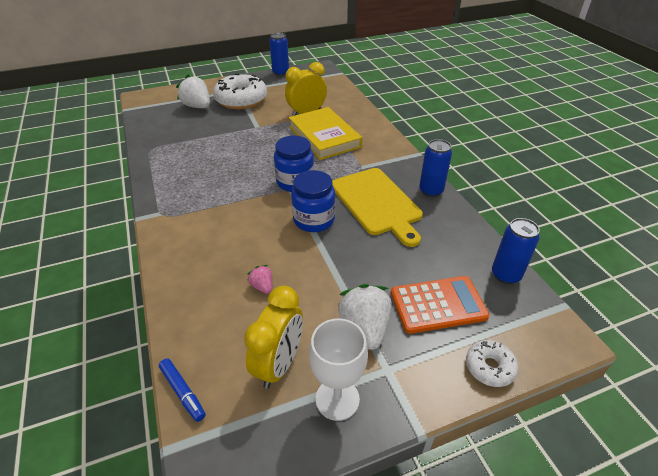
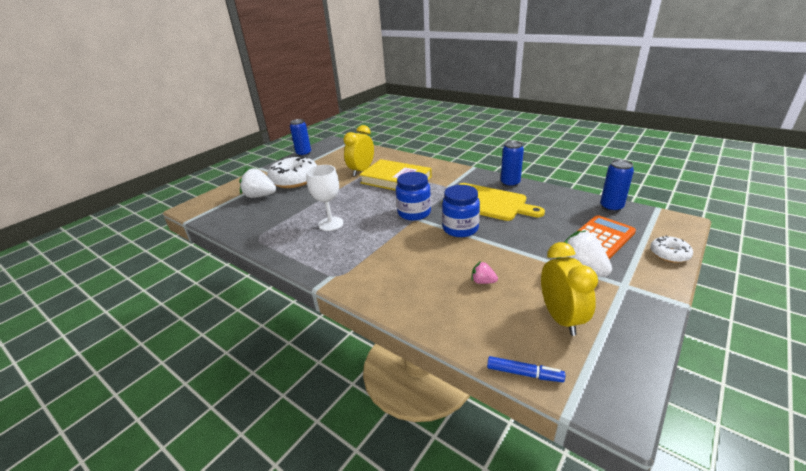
camera: 30 degrees left, 10 degrees down
white goblet [309,318,368,421] -> white goblet moved to [306,165,344,231]

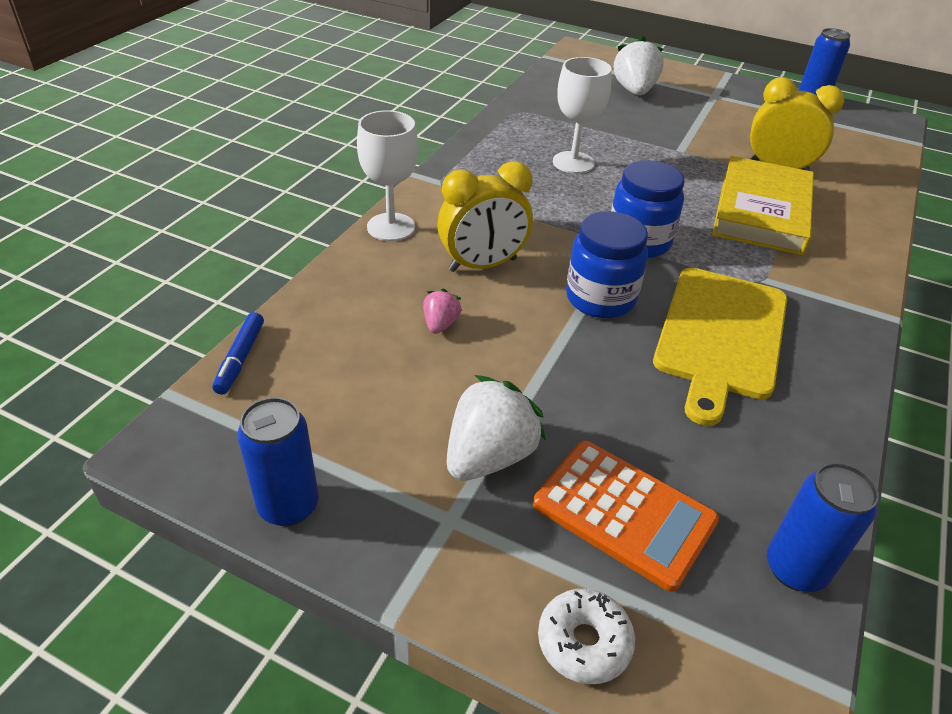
camera: 75 degrees right, 10 degrees up
white donut [267,156,317,188] -> none
blue can [501,141,524,187] -> blue can moved to [237,397,319,526]
yellow clock [541,242,598,336] -> yellow clock moved to [437,161,533,272]
none -> white goblet [357,110,418,241]

